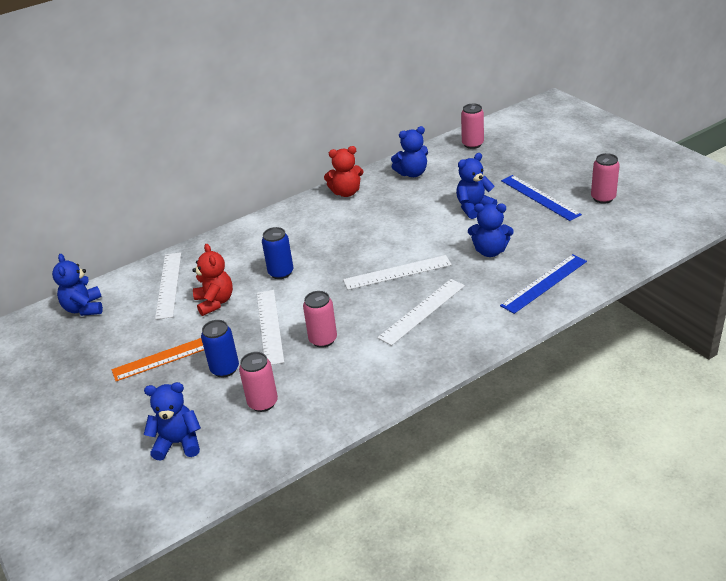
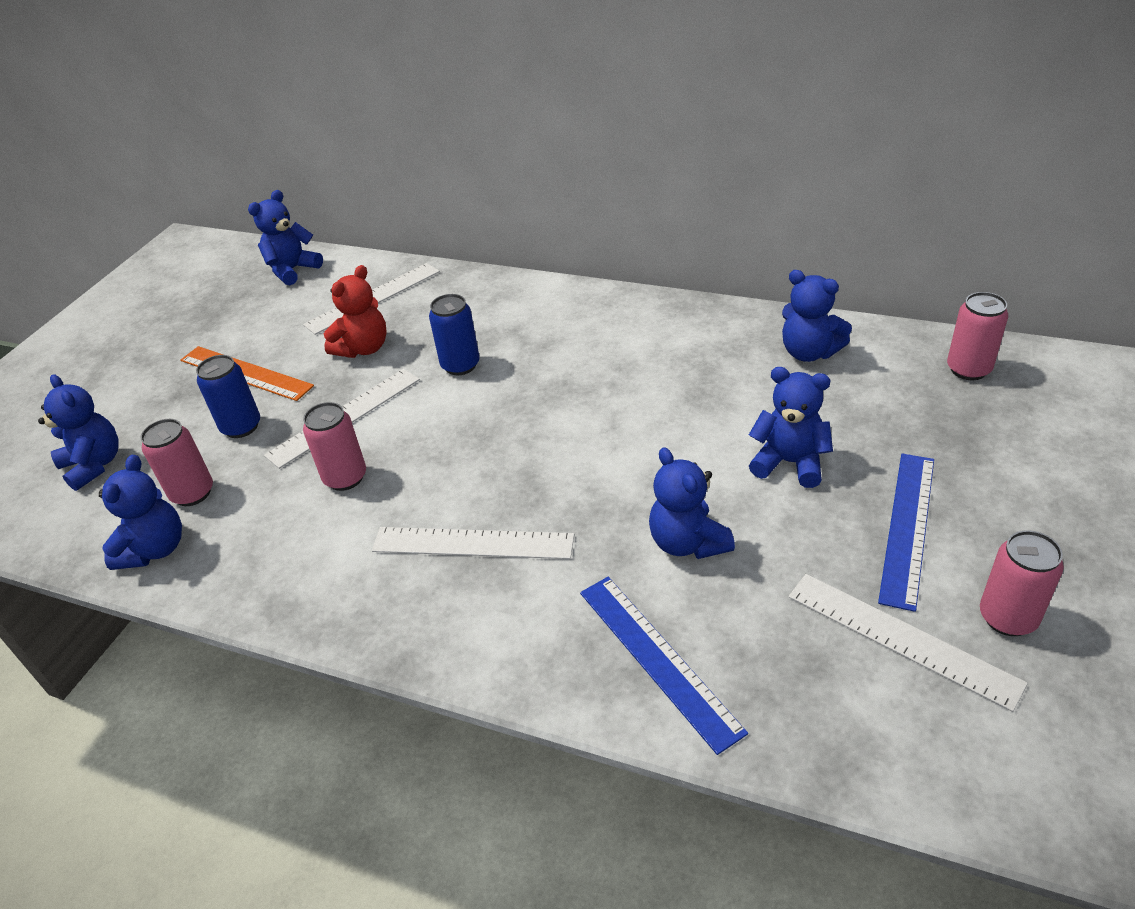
camera: 55 degrees right, 5 degrees up
red teddy bear [324,146,364,197] -> none
white ruler [343,255,452,290] -> white ruler moved to [789,574,1028,712]
blue ruler [500,254,587,314] -> blue ruler turned 45 degrees clockwise [580,577,748,755]
none -> blue teddy bear [99,455,182,570]

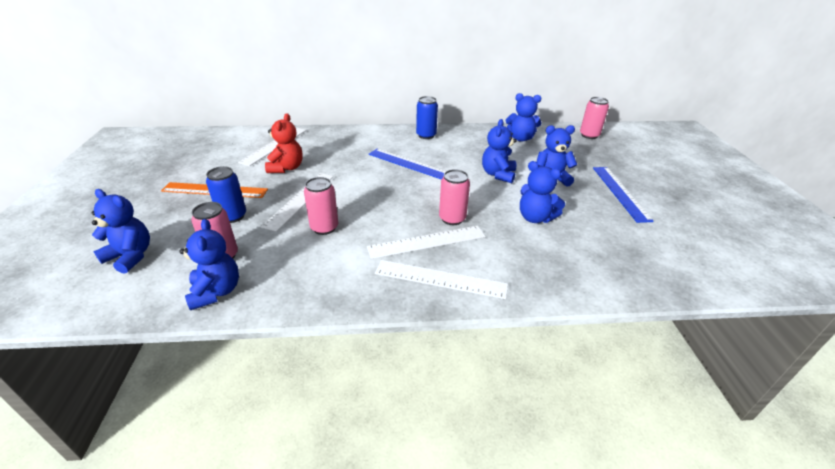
camera: 30 degrees left, 5 degrees down
blue teddy bear [248,190,323,285] -> blue teddy bear moved to [482,119,517,183]
blue can [429,294,480,375] -> blue can moved to [416,96,438,139]
blue ruler [580,577,748,755] -> blue ruler moved to [369,149,446,180]
white ruler [789,574,1028,712] -> white ruler moved to [375,260,508,299]
pink can [980,530,1064,636] -> pink can moved to [439,169,470,225]

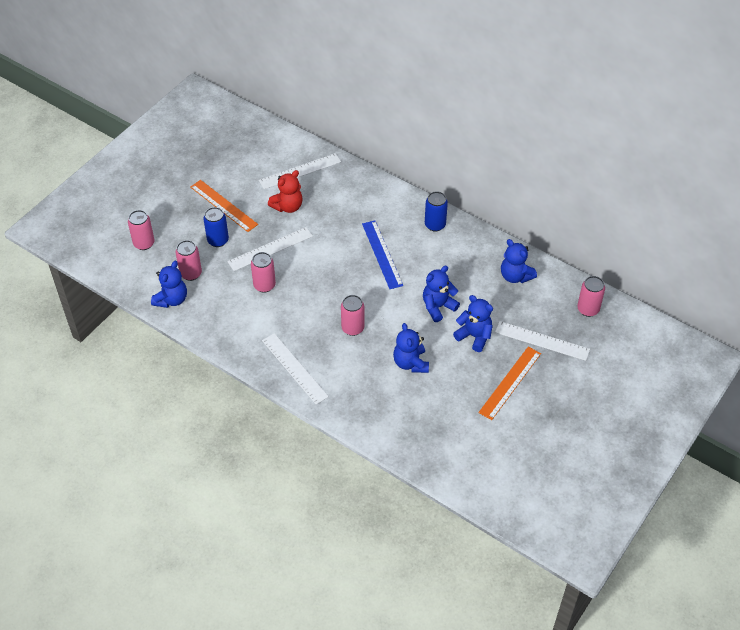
camera: 40 degrees right, 15 degrees up
blue teddy bear [92,189,150,274] -> pink can [128,210,155,250]
white ruler [367,226,486,259] -> white ruler moved to [495,321,590,361]
blue ruler [593,167,654,223] -> orange ruler [478,347,541,420]

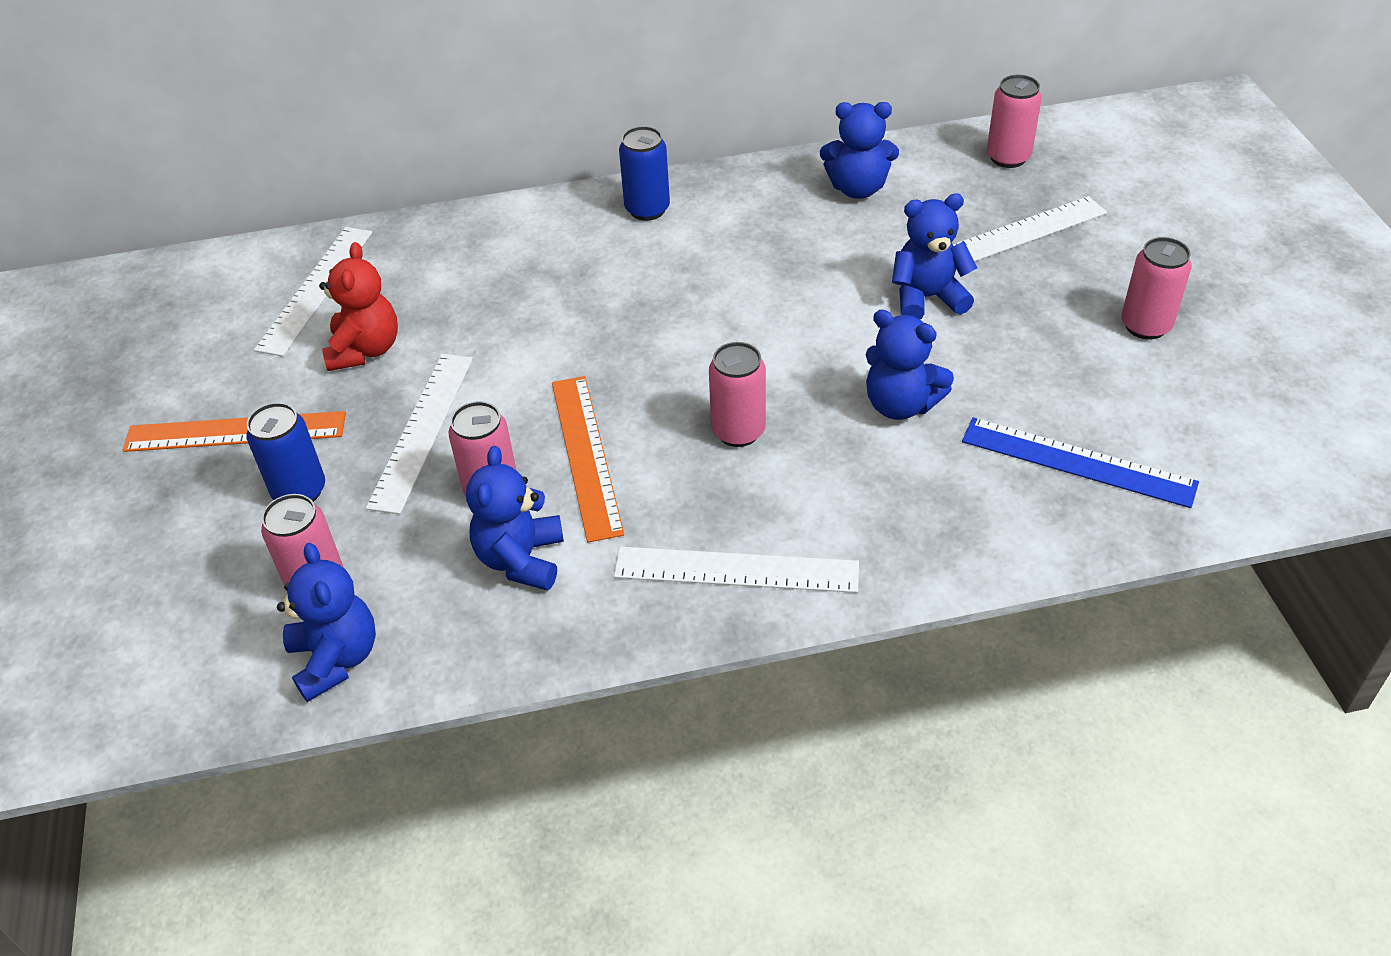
camera: 45 degrees left, 5 degrees down
pink can [128,210,155,250] -> pink can moved to [1121,237,1192,339]
blue ruler [362,220,403,289] -> blue ruler moved to [962,417,1199,508]
blue teddy bear [423,266,460,322] -> blue teddy bear moved to [466,446,564,591]
orange ruler [478,347,541,420] -> orange ruler moved to [552,376,624,543]

